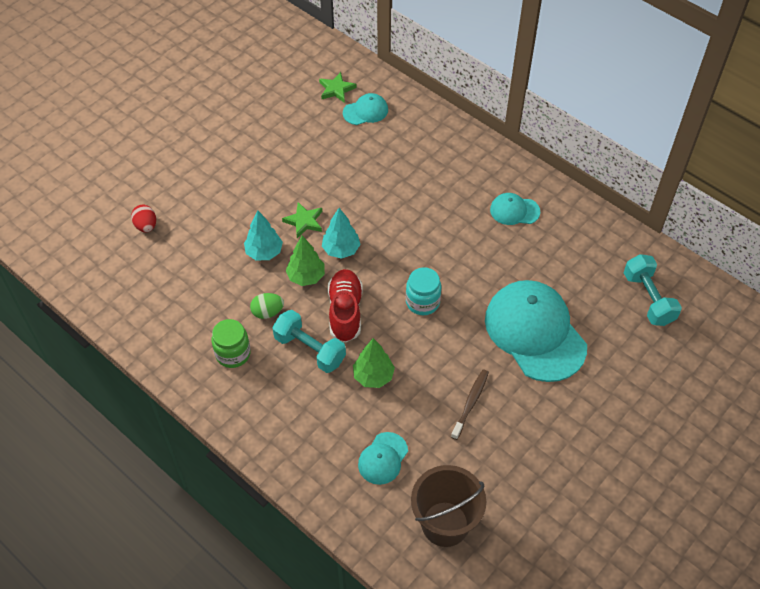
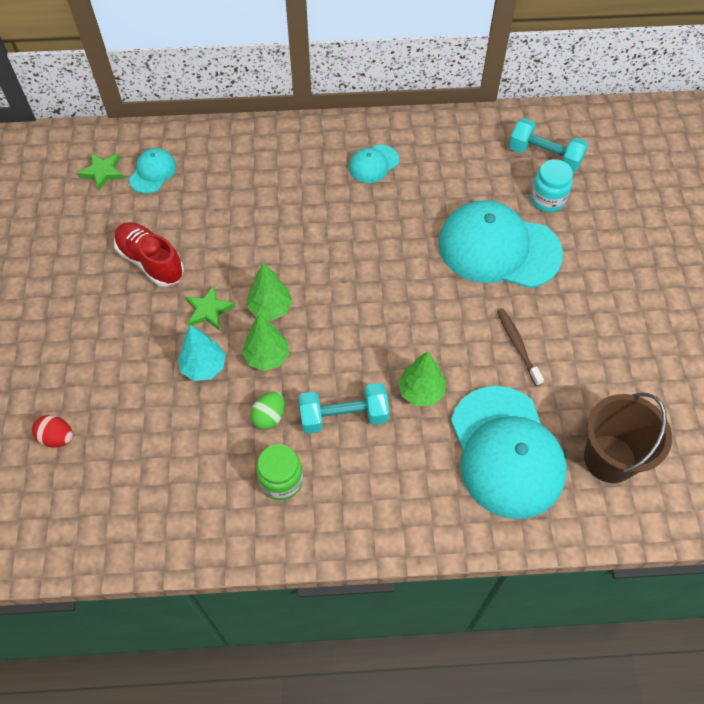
camera: 45 degrees left, 5 degrees up
turquoise tree [322,208,361,259] -> green tree [247,263,293,321]
red shoe [328,269,363,343] -> red shoe moved to [114,222,184,287]
turquoise cap [358,432,408,485] -> turquoise cap [451,386,567,519], size x2.15
turquoise jar [406,267,441,315] -> turquoise jar moved to [530,159,573,212]

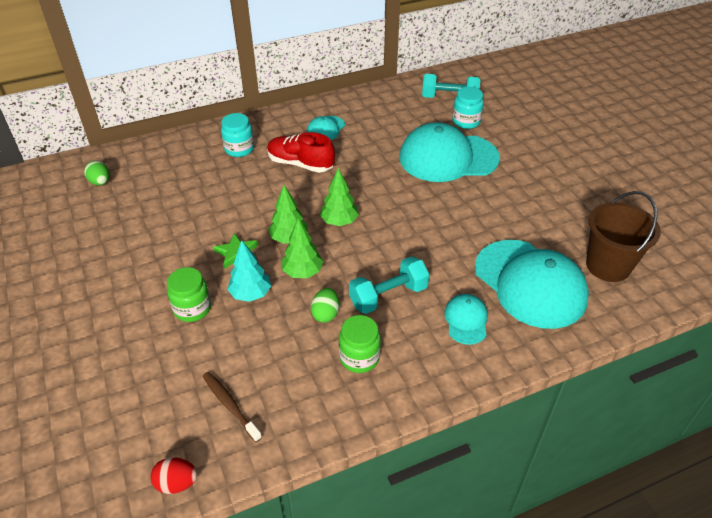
camera: 20 degrees left, 15 degrees down
red egg [32,415,73,448] -> red egg moved to [150,457,197,494]
green star [77,153,124,190] -> green egg [84,161,110,186]
red shoe [114,222,184,287] -> red shoe moved to [267,132,335,173]
turquoise cap [129,148,177,193] -> turquoise cap moved to [444,294,488,345]
green tree [398,351,446,406] -> green tree moved to [320,168,359,226]
brown toothbrush [497,308,544,386] -> brown toothbrush moved to [203,372,262,442]
none -> green jar [167,267,211,322]
none -> turquoise jar [221,113,254,157]

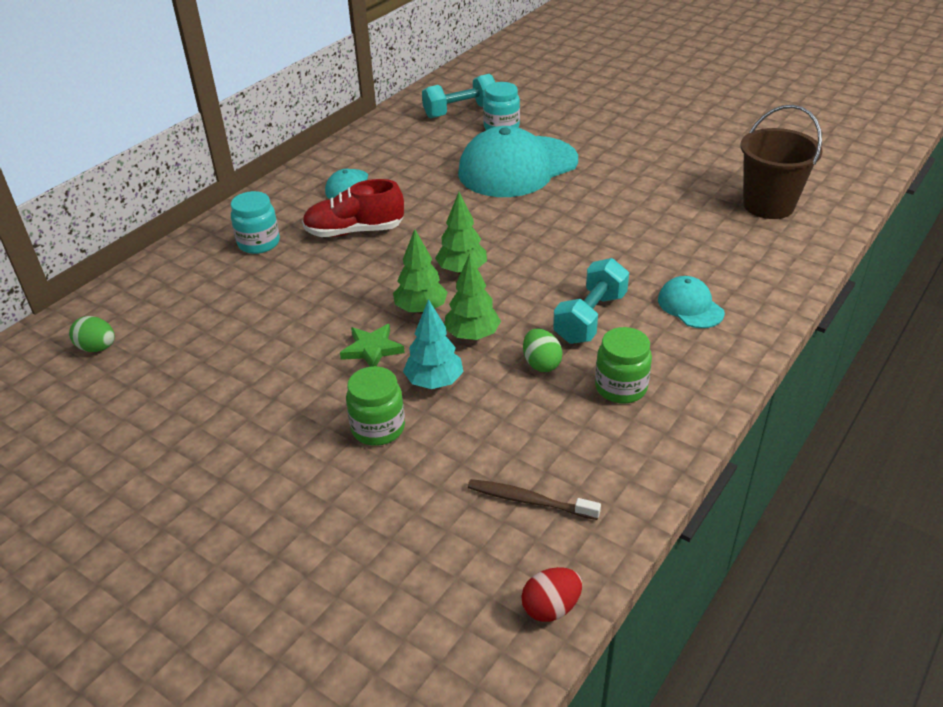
camera: 30 degrees left, 5 degrees down
turquoise cap [475,240,589,329] -> none

